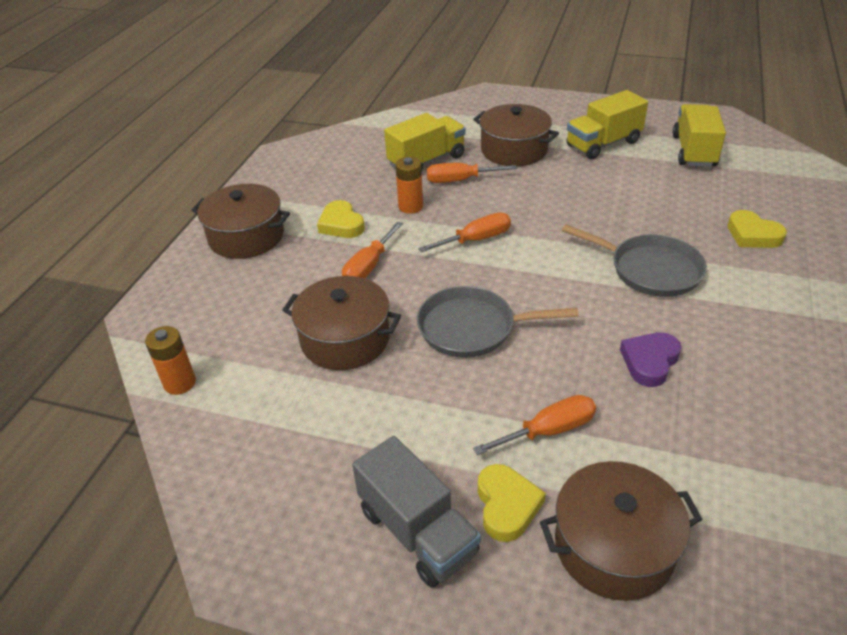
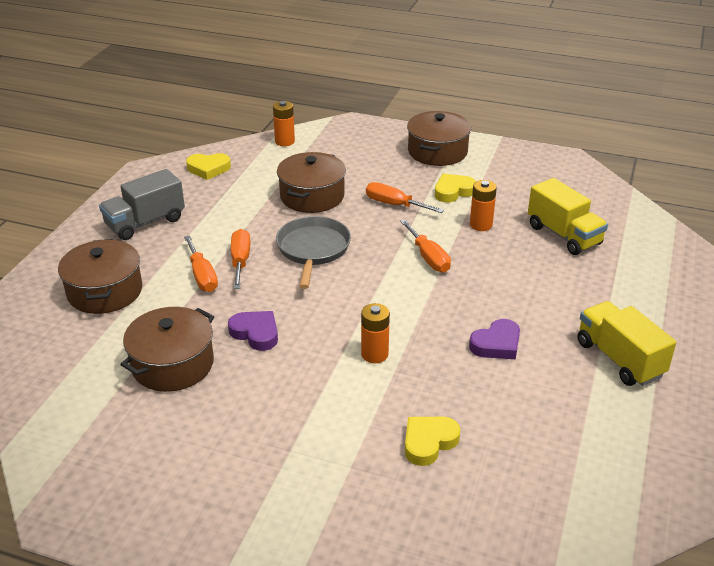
camera: 90 degrees right, 5 degrees down
orange screwdriver [427,163,517,183] -> orange screwdriver moved to [231,229,250,289]
brown pot [473,104,559,166] -> brown pot moved to [120,307,214,392]
yellow heart [478,464,546,542] -> yellow heart moved to [186,153,231,180]
grey pan [562,224,707,297] -> orange battery [361,303,390,363]
yellow truck [673,104,726,167] -> none
none -> purple heart [469,319,520,359]

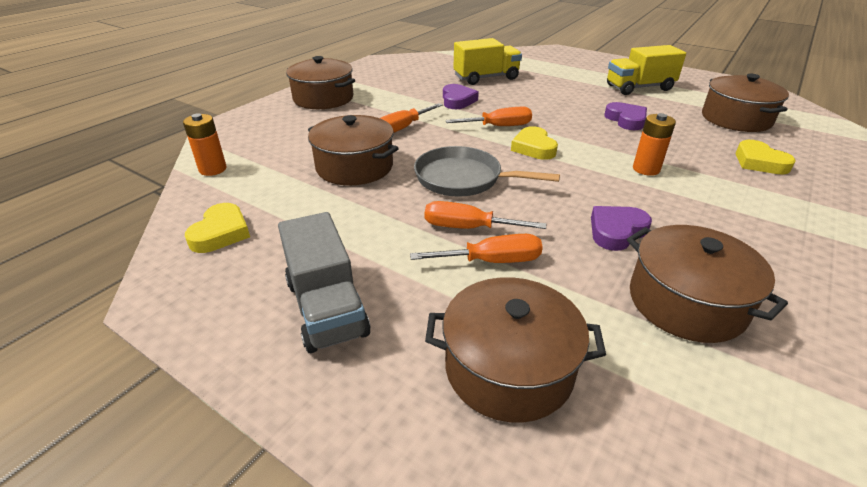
camera: 75 degrees left, 0 degrees up
yellow heart [435,173,476,202] -> yellow heart moved to [511,126,558,160]
orange battery [470,180,497,231] -> purple heart [443,84,479,109]
none -> brown pot [702,74,789,132]

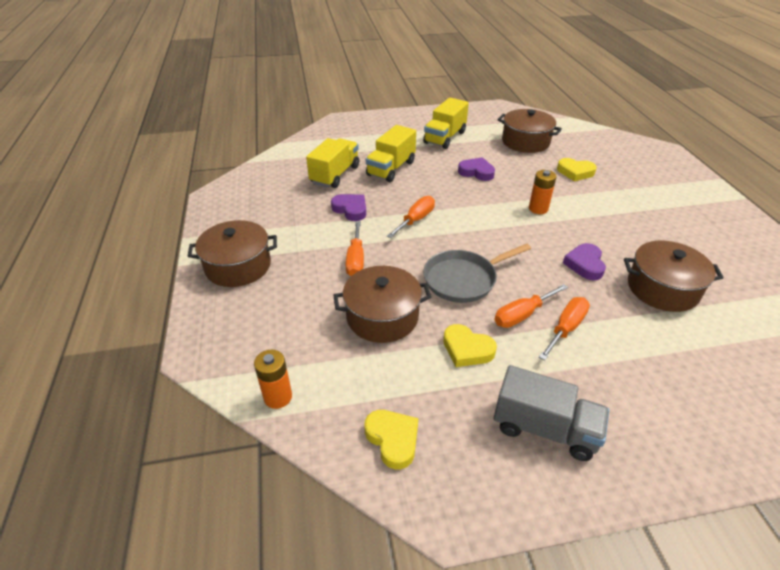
camera: 45 degrees left, 5 degrees up
brown pot [425,277,606,423] -> none
yellow heart [511,126,558,160] -> yellow heart moved to [443,324,497,367]
none -> yellow truck [366,125,416,182]

